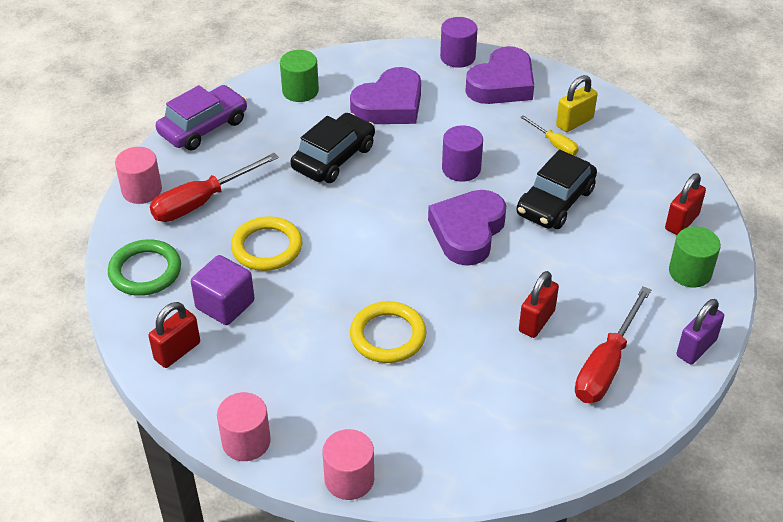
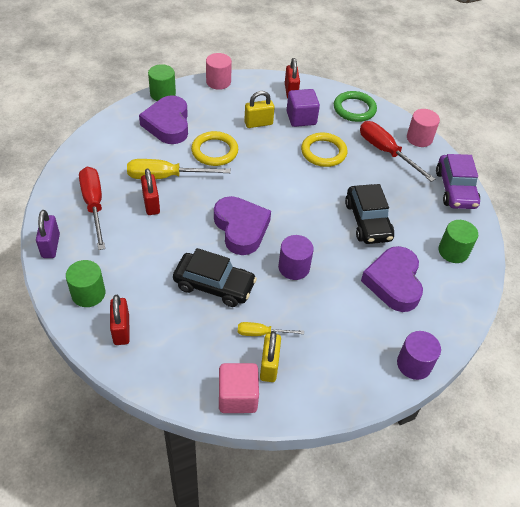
camera: 130 degrees right, 5 degrees up
red screwdriver [150,153,279,222] -> red screwdriver turned 45 degrees counterclockwise [360,121,435,182]
pink cylinder [323,429,374,500] -> green cylinder [148,64,176,101]
purple heart [465,46,534,104] -> purple heart moved to [139,95,188,144]
black car [517,150,597,229] -> black car turned 120 degrees clockwise [173,248,257,307]
none -> yellow screwdriver [127,159,231,179]
none -> pink cube [219,363,259,413]
none -> yellow padlock [244,91,275,128]

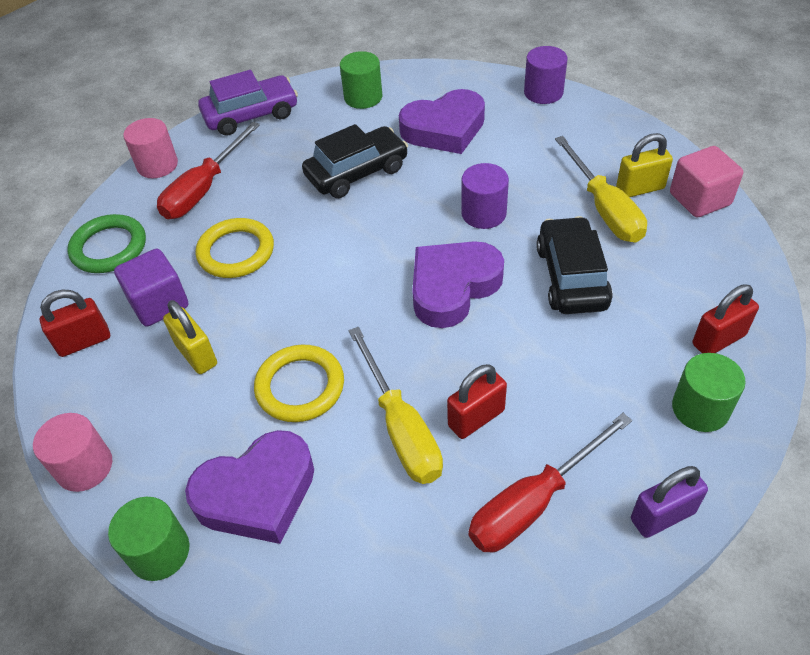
camera: 105 degrees left, 0 degrees up
yellow screwdriver [238,322,304,336] -> yellow screwdriver [555,136,647,243], size x1.83

